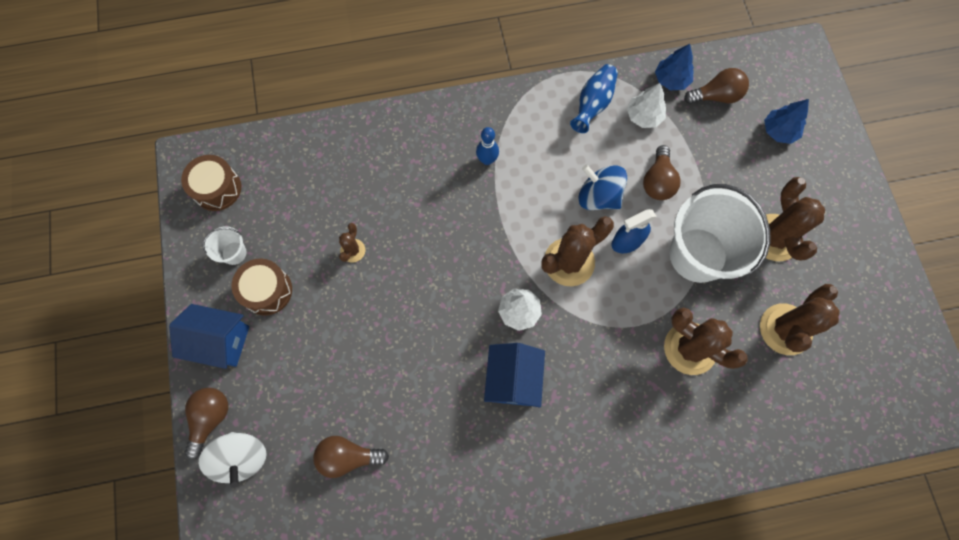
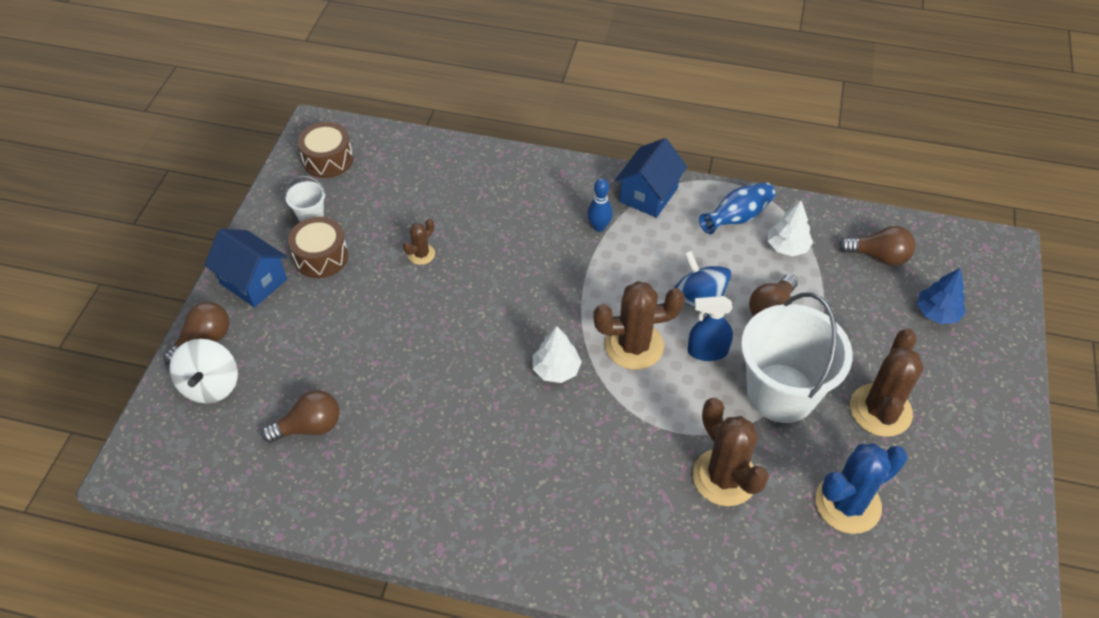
camera: 25 degrees right, 20 degrees down
brown light bulb [313,436,389,478] -> brown light bulb turned 135 degrees clockwise [262,390,340,443]
blue house [484,343,545,408] -> blue house moved to [615,138,687,218]
blue tree [655,44,694,90] -> none
brown cactus [760,284,840,355] -> blue cactus [815,443,907,534]

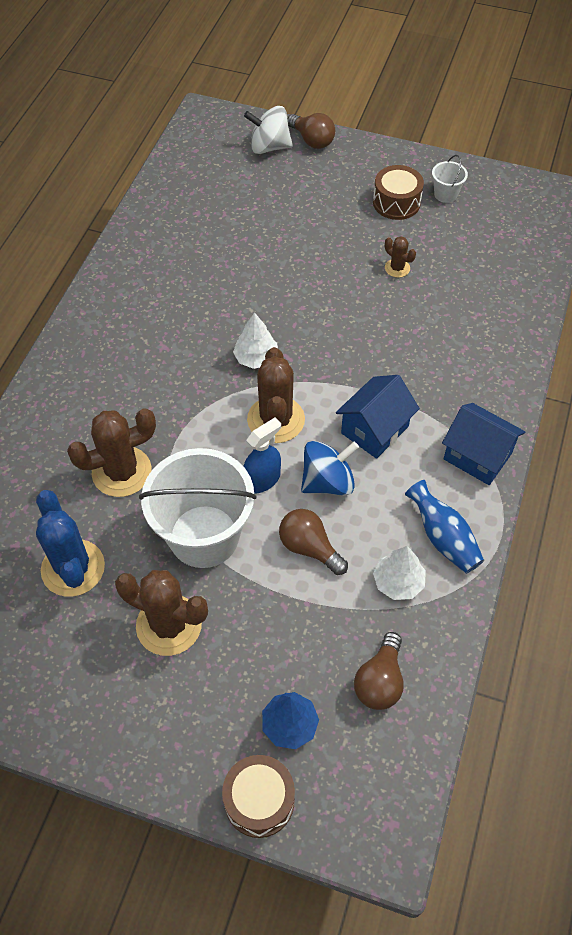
camera: 95 degrees right, 5 degrees up
blue house [204,229,287,307] -> blue house moved to [336,375,420,459]
brown light bulb [262,390,340,443] -> none
brown drum [298,122,353,178] -> brown drum moved to [222,755,295,838]
blue bowling pin [587,178,613,232] -> none
blue spray bottle [688,296,733,361] -> blue spray bottle turned 45 degrees clockwise [243,418,281,494]

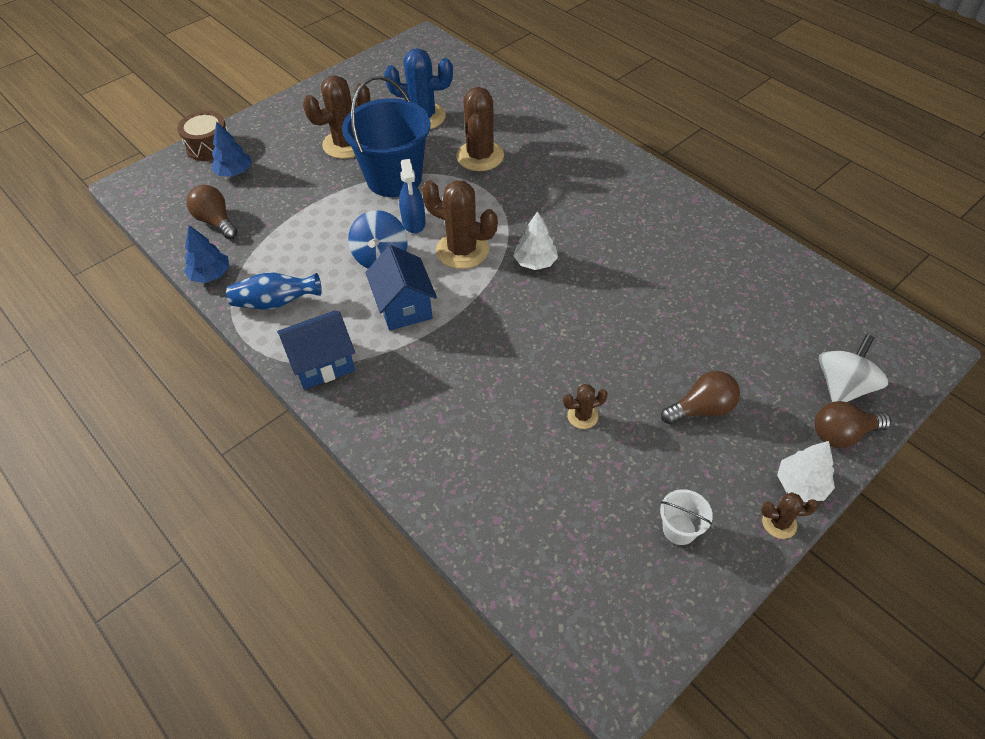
camera: 120 degrees right, 5 degrees down
white bucket [139,448,257,568] -> blue bucket [342,76,431,197]
brown light bulb [279,509,348,575] -> brown light bulb moved to [661,371,740,425]
brown drum [373,165,424,220] -> none
white tree [373,546,426,600] -> white tree moved to [777,441,835,502]
none -> blue tree [184,225,230,283]
none -> brown cactus [761,492,819,539]

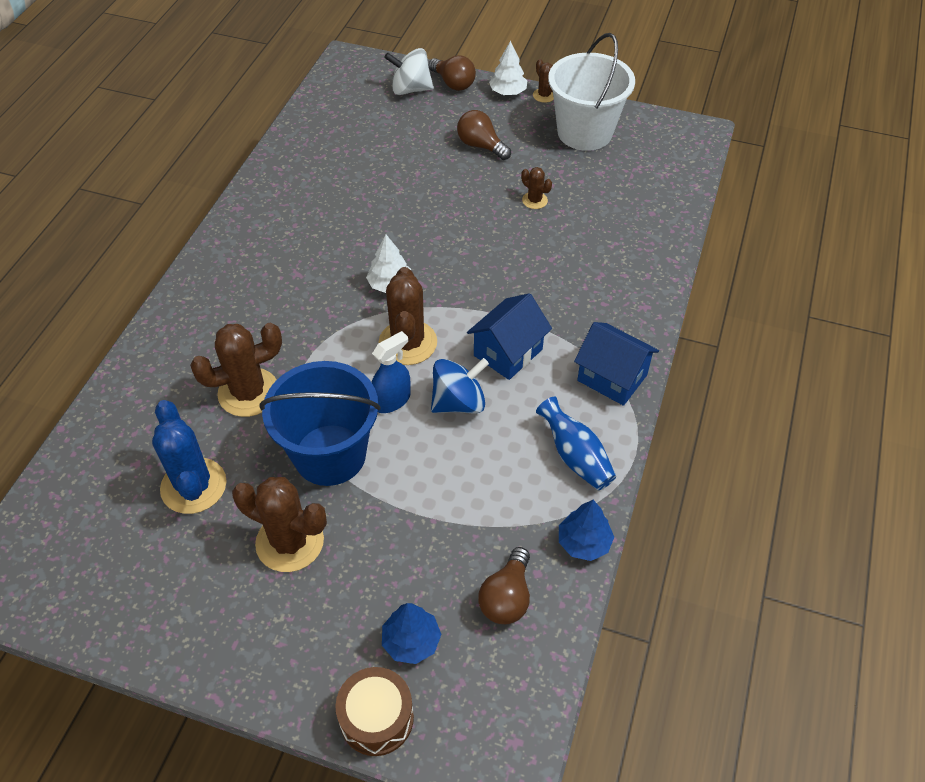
camera: 120 degrees left, 0 degrees up
white bucket [660,489,713,545] -> white bucket [548,33,635,151], size x2.36

